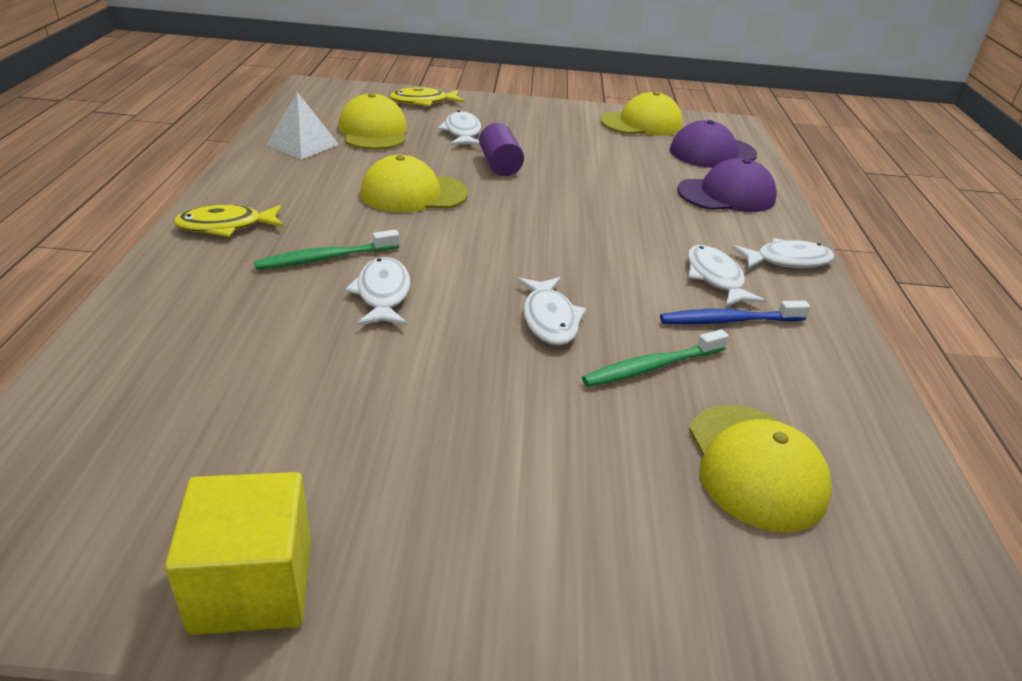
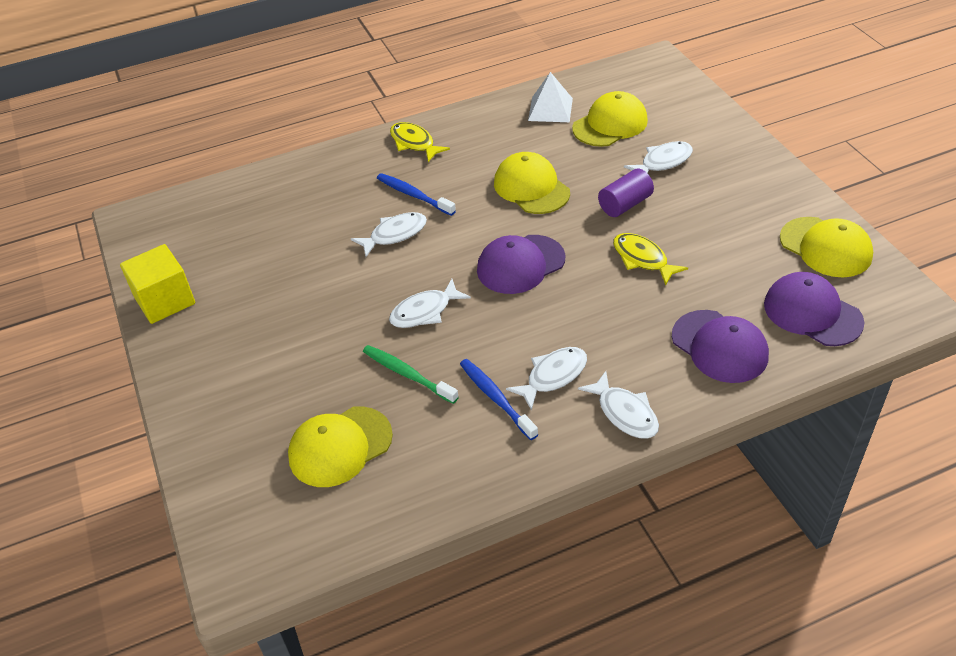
camera: 70 degrees right, 10 degrees up
green toothbrush [254,230,400,270] -> blue toothbrush [377,173,456,216]
yellow fish [389,87,464,106] -> yellow fish moved to [613,233,688,286]
none -> purple cap [477,235,565,294]

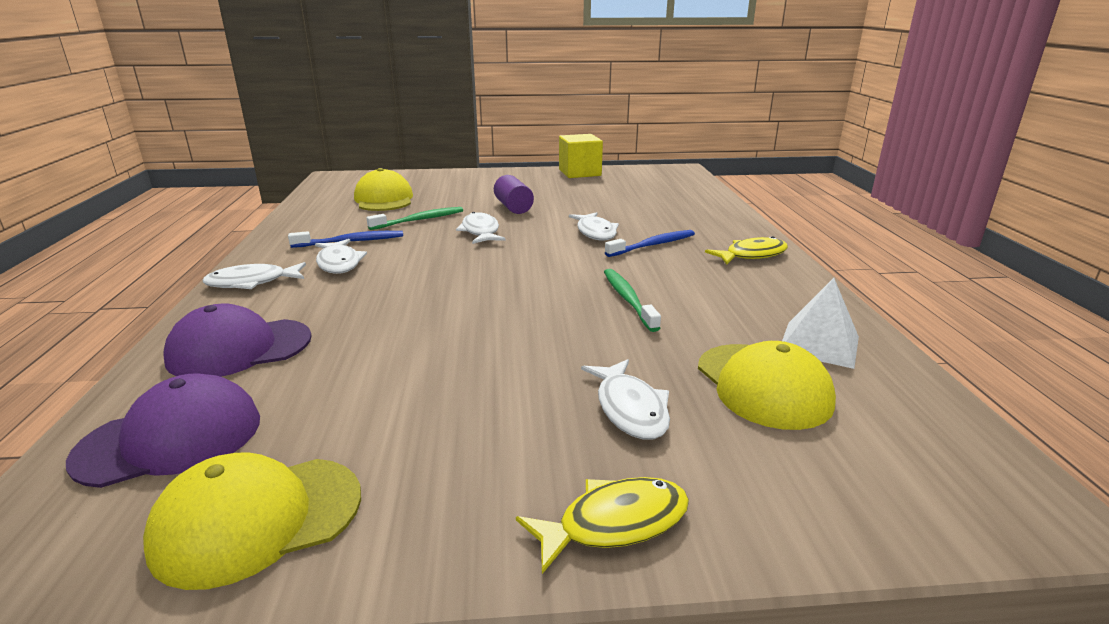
camera: 105 degrees right, 20 degrees down
purple cap [477,235,565,294] -> none
yellow cap [494,152,570,214] -> green toothbrush [604,269,661,332]
purple cylinder [598,168,654,217] -> purple cylinder moved to [494,175,534,214]
yellow fish [613,233,688,286] -> yellow fish moved to [516,477,689,574]

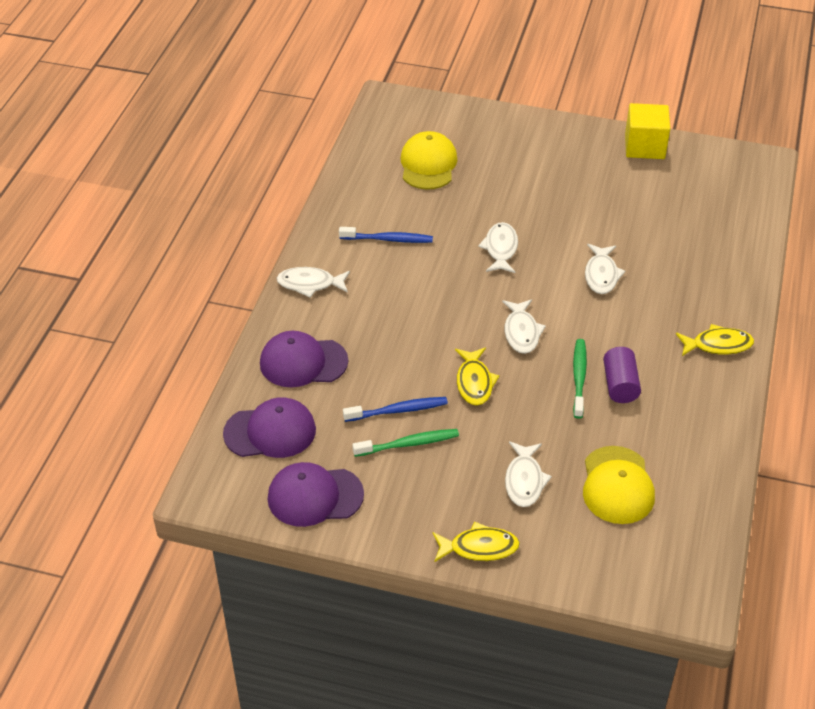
camera: 20 degrees right, 20 degrees up
yellow cap [143,452,361,590] -> purple cap [268,462,364,527]
white fish [315,239,367,274] -> white fish moved to [502,299,546,354]
green toothbrush [366,207,463,230] -> green toothbrush moved to [352,429,459,457]
purple cylinder [494,175,534,214] -> purple cylinder moved to [603,347,641,403]
blue toothbrush [605,230,695,257] -> blue toothbrush moved to [343,397,448,422]
white pyramid [782,278,859,369] -> none
none -> yellow fish [455,348,499,406]

